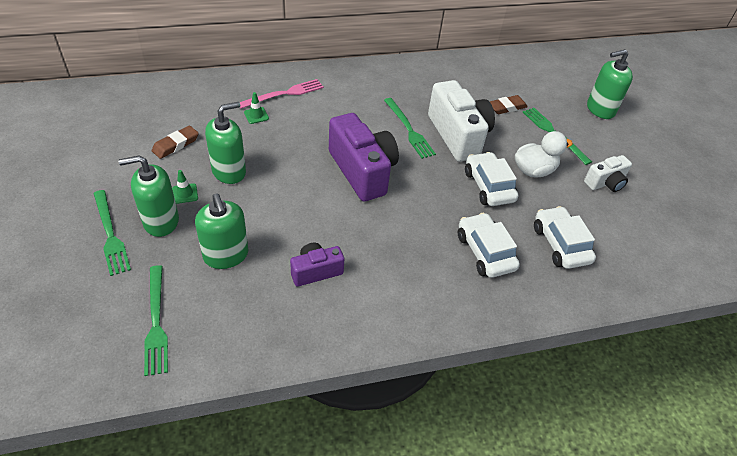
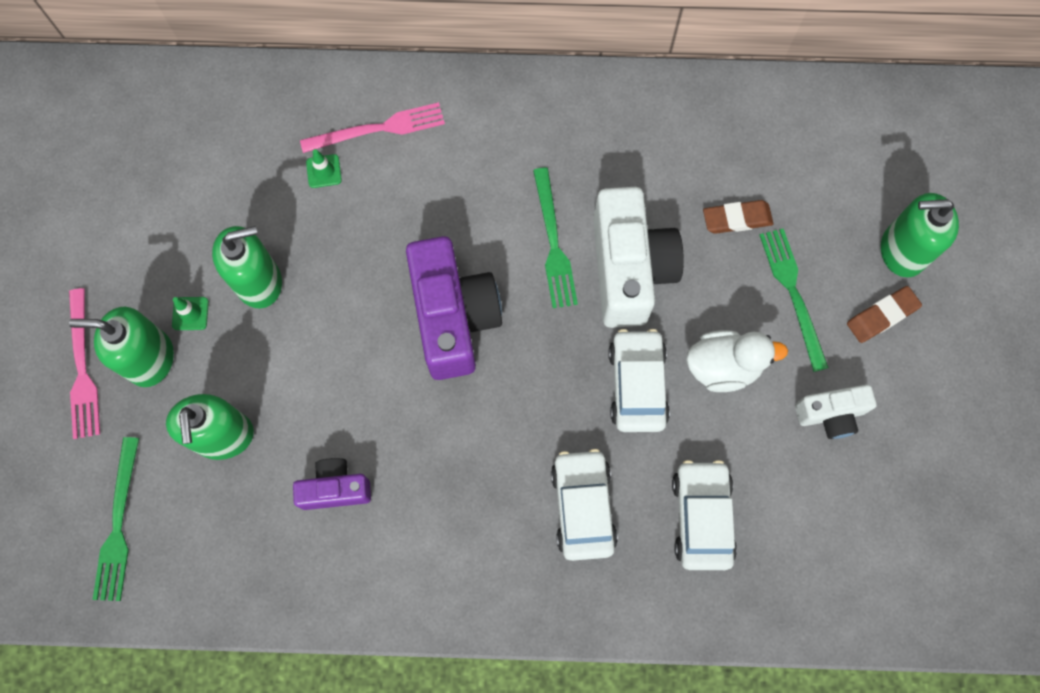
camera: 20 degrees right, 25 degrees up
green fork [93,190,131,276] -> pink fork [69,288,100,439]
brown eraser [152,126,199,159] -> brown eraser moved to [847,286,922,343]

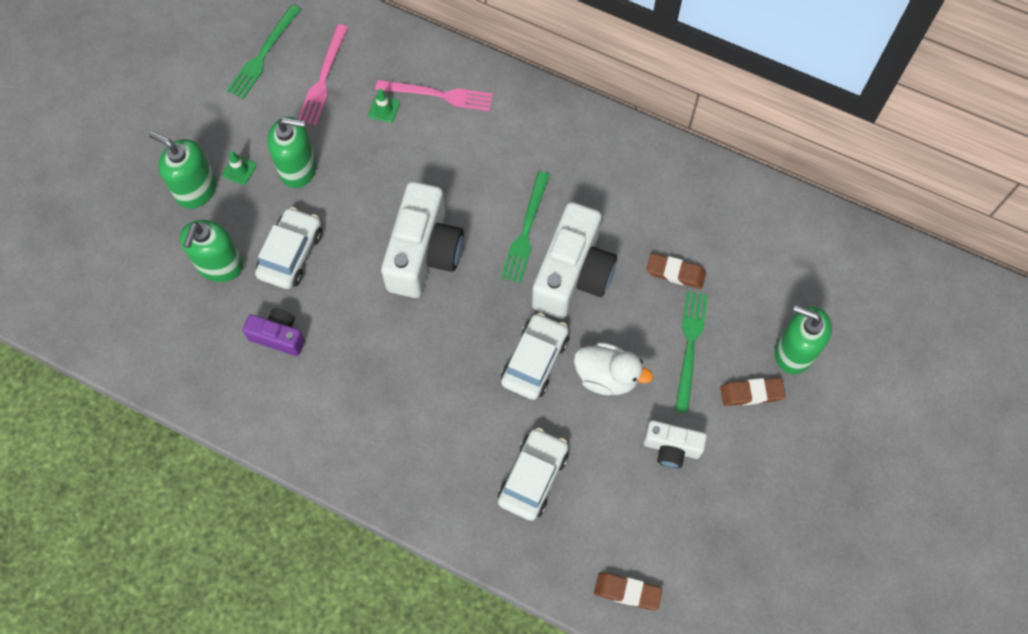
camera: 25 degrees right, 5 degrees down
pink fork [69,288,100,439] -> pink fork moved to [298,24,348,125]
green fork [92,437,139,601] -> green fork moved to [227,5,301,99]
purple camera [406,236,502,380] -> white camera [381,181,464,298]
white car [551,449,618,561] -> white car moved to [255,207,322,289]
none -> brown eraser [594,572,663,610]

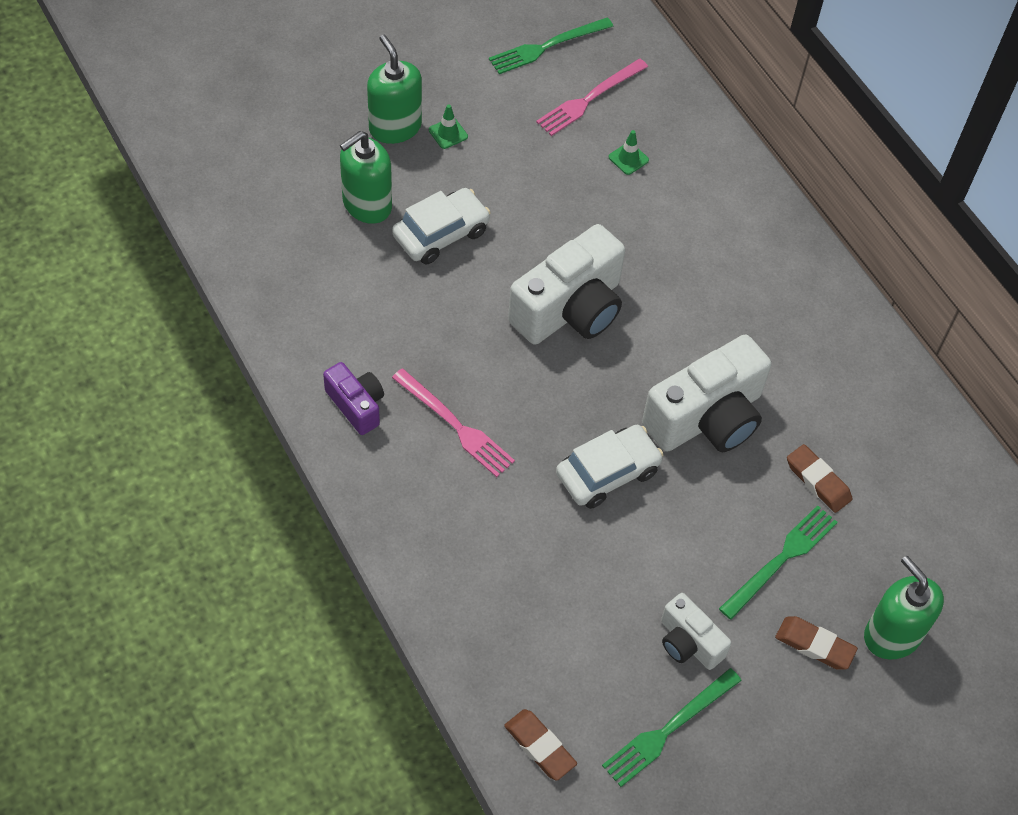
camera: 30 degrees right, 10 degrees down
purple camera [242,308,305,356] -> purple camera moved to [323,362,384,435]
green soap dispenser [267,117,317,188] -> none
pink fork [376,80,493,111] -> pink fork moved to [392,368,515,477]
white car [498,428,569,521] -> none
green fork [501,171,550,283] -> green fork moved to [602,668,742,787]
white duck [574,342,653,396] -> none

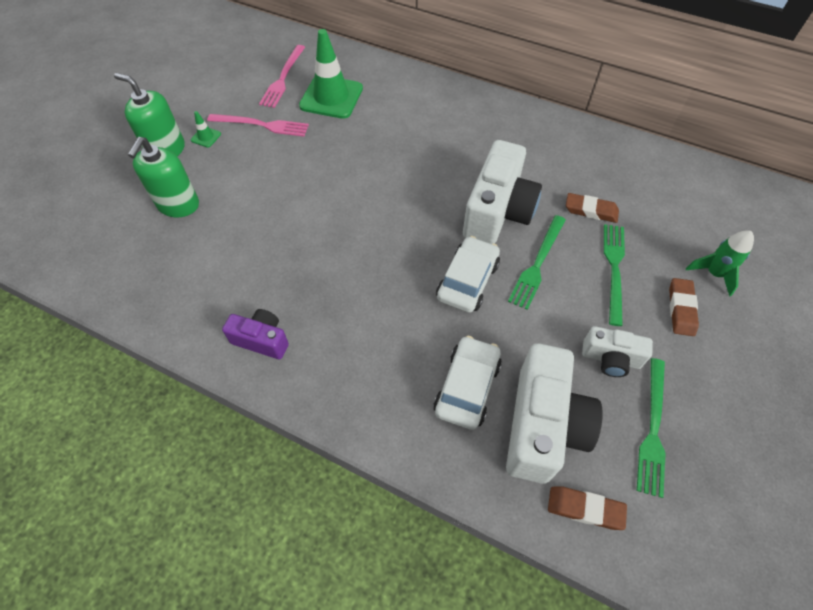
camera: 30 degrees left, 0 degrees up
white car [392,188,491,264] -> white car moved to [433,336,502,430]
pink fork [392,368,515,477] -> pink fork moved to [207,114,309,137]
green fork [489,17,613,74] -> green fork moved to [508,215,566,310]
white camera [508,224,625,345] -> white camera moved to [506,343,603,484]
green traffic cone [609,130,649,175] -> green traffic cone [299,29,363,119], size x2.41
brown eraser [775,616,858,670] -> brown eraser turned 75 degrees counterclockwise [669,278,699,336]
green soap dispenser [864,556,944,660] -> green rocket [686,230,754,297]

